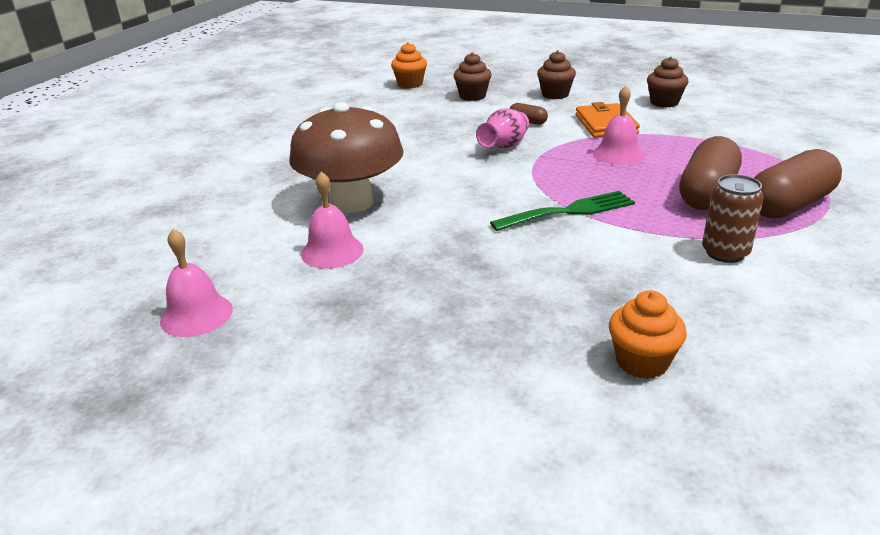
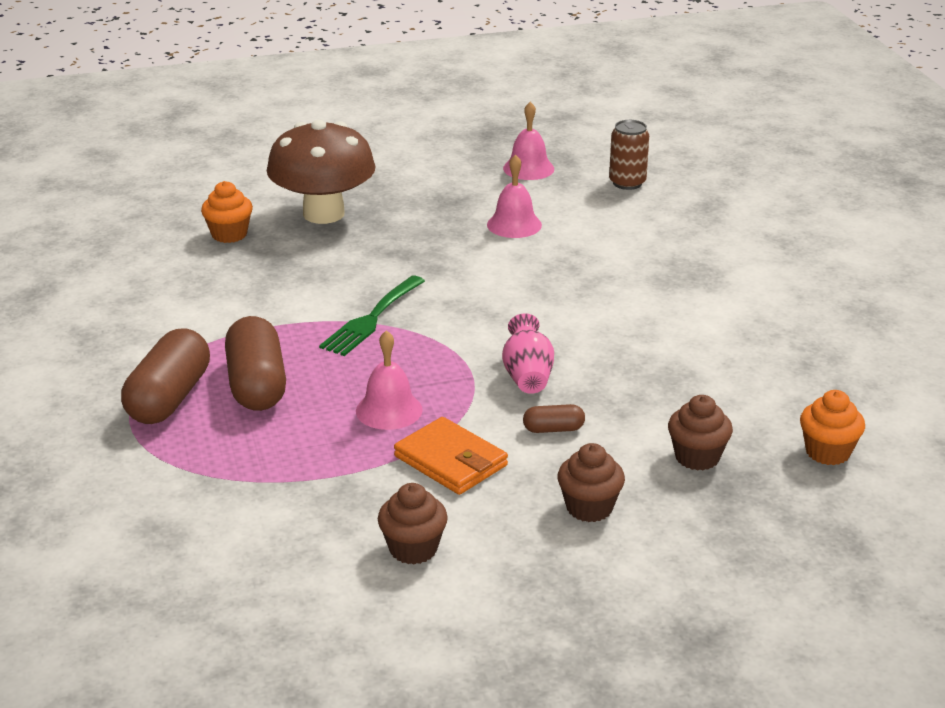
camera: 140 degrees right, 0 degrees up
brown mushroom [289,102,404,213] -> brown mushroom moved to [267,120,376,224]
brown can [702,174,764,263] -> brown can moved to [609,120,649,190]

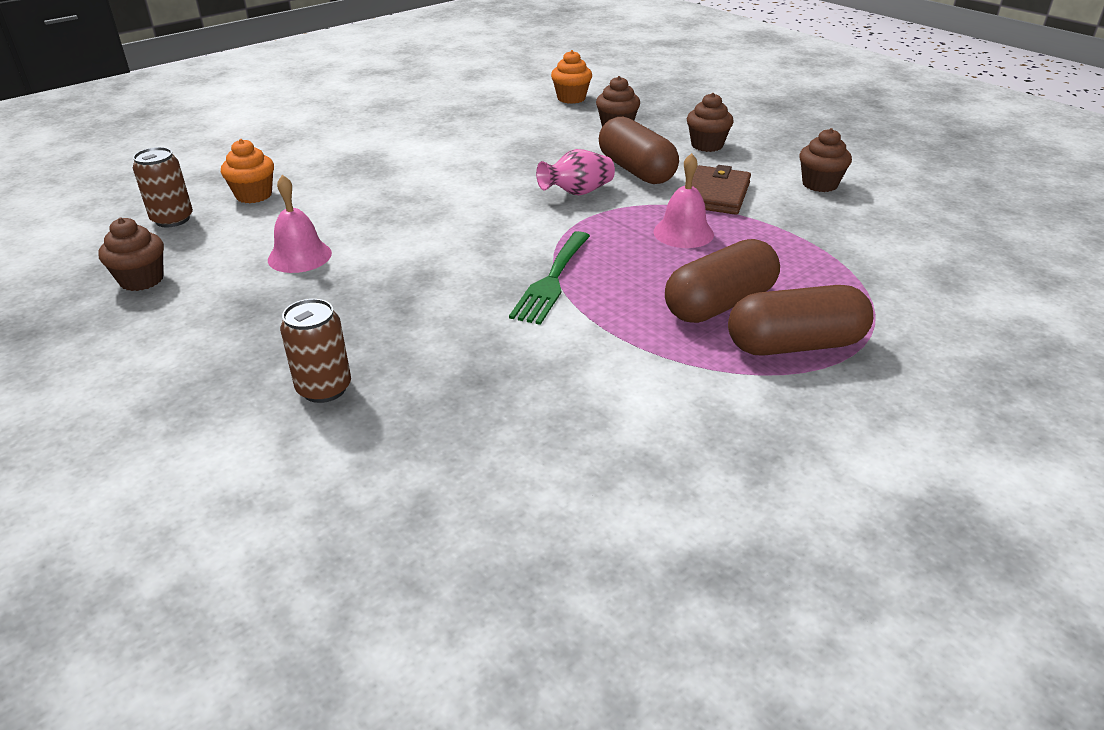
camera: 115 degrees left, 5 degrees up
orange cupcake [201,181,253,243] -> orange cupcake moved to [221,139,274,203]
brown mushroom [267,120,376,224] -> brown can [280,299,351,403]
green fork [319,276,425,356] -> green fork turned 105 degrees clockwise [509,231,590,325]
orange wallet [394,417,508,495] -> brown wallet [692,165,751,215]
pink bell [503,102,554,180] -> brown cupcake [98,217,164,291]
brown capsule [523,404,585,433] -> brown capsule [599,117,679,184], size x2.15

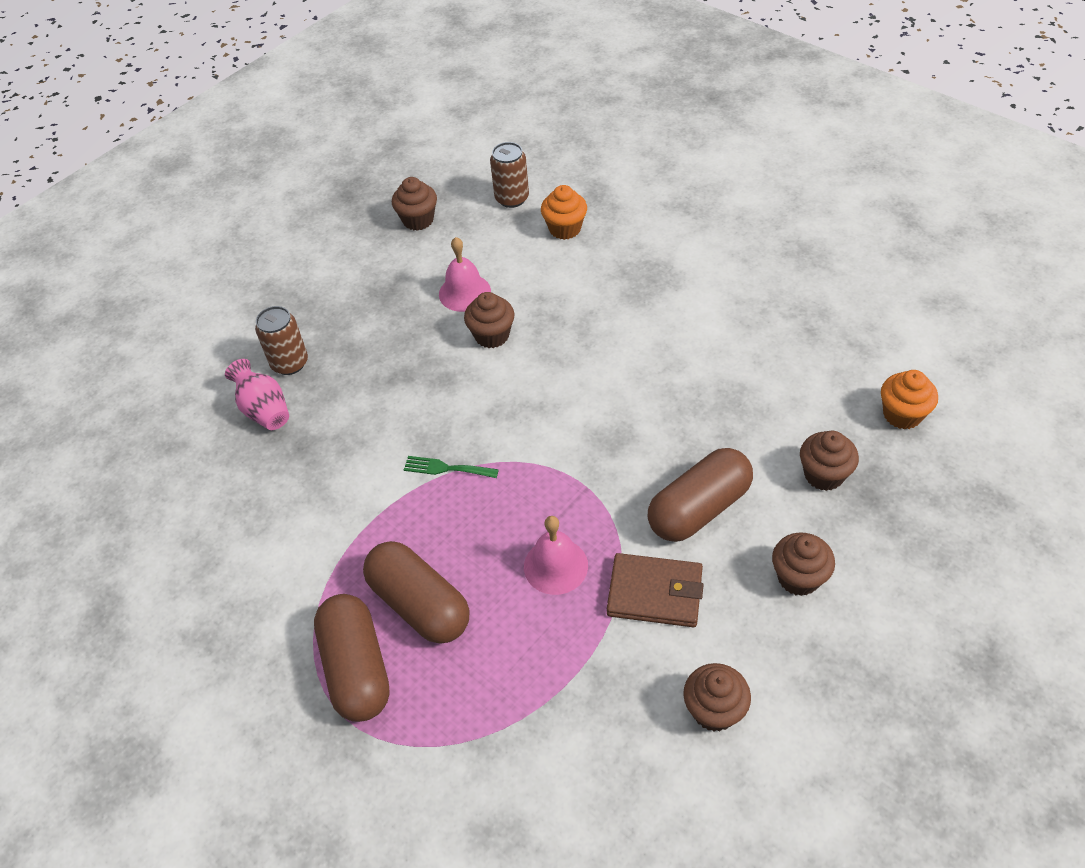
camera: 85 degrees right, 15 degrees up
green fork [509,231,590,325] -> green fork [404,456,499,478], size x0.61
pink vase [536,149,615,195] -> pink vase moved to [225,359,289,430]
none -> brown cupcake [464,292,515,348]

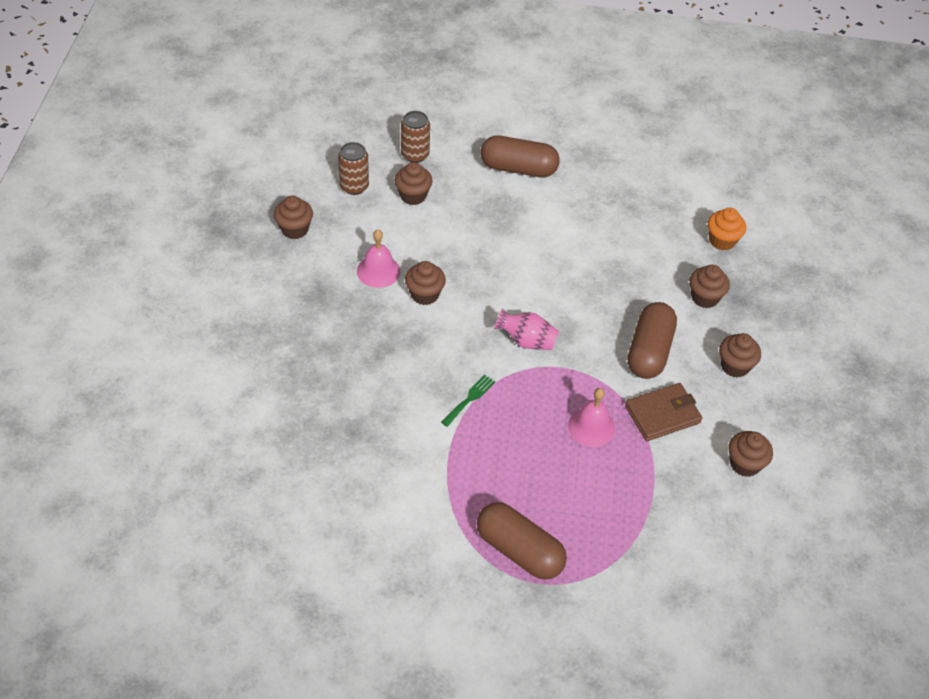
camera: 40 degrees left, 0 degrees up
pink vase [225,359,289,430] -> pink vase moved to [494,308,559,350]
brown can [255,306,308,375] -> brown can moved to [401,111,430,163]
brown capsule [363,541,469,644] -> brown capsule moved to [480,135,560,177]
green fork [404,456,499,478] -> green fork turned 150 degrees clockwise [441,375,495,427]
orange cupcake [541,185,587,240] -> brown cupcake [394,162,433,205]

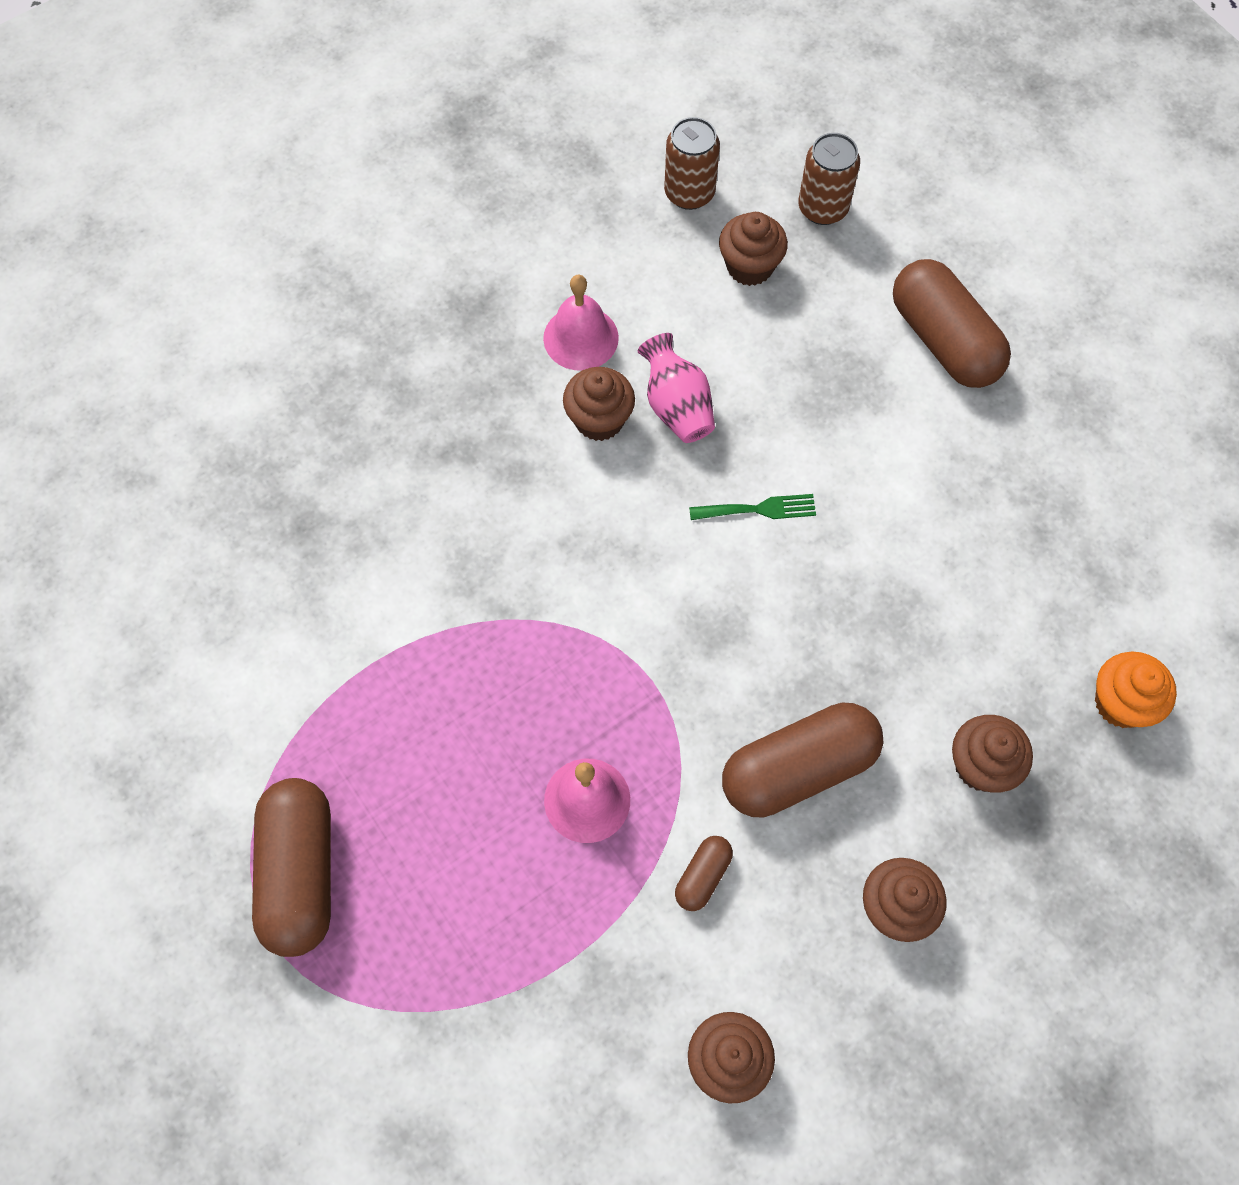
camera: 50 degrees right, 15 degrees up
brown cupcake [274,196,313,239] -> none
green fork [441,375,495,427] -> green fork moved to [689,494,816,520]
pink vase [494,308,559,350] -> pink vase moved to [637,333,715,443]
brown wallet [625,383,702,441] -> brown capsule [675,836,733,911]

